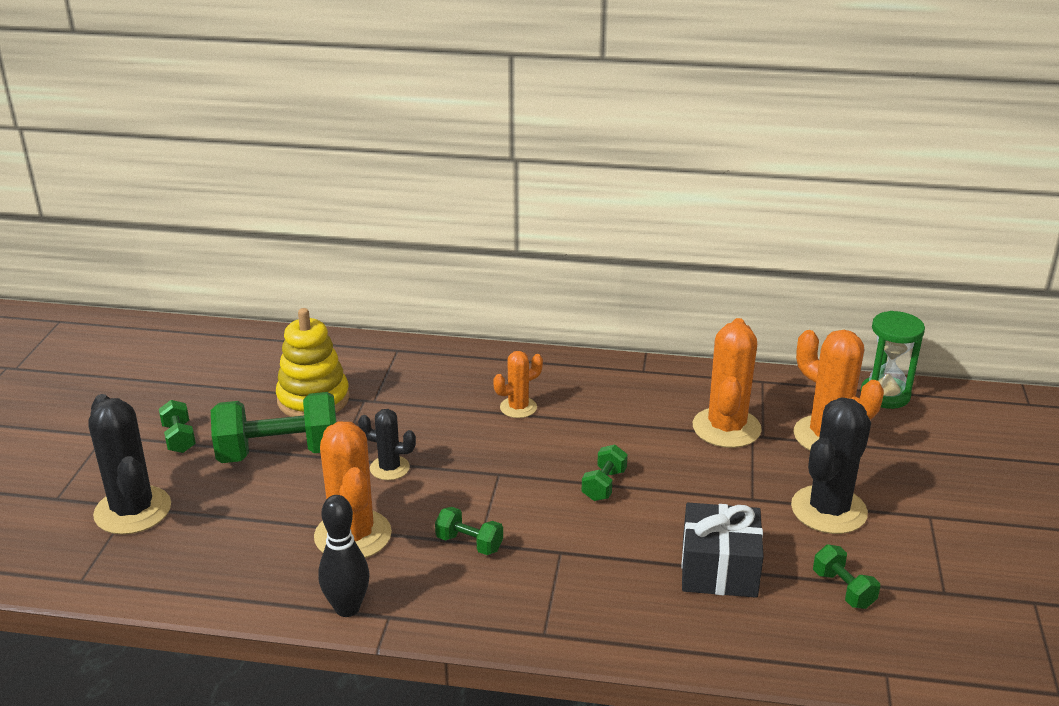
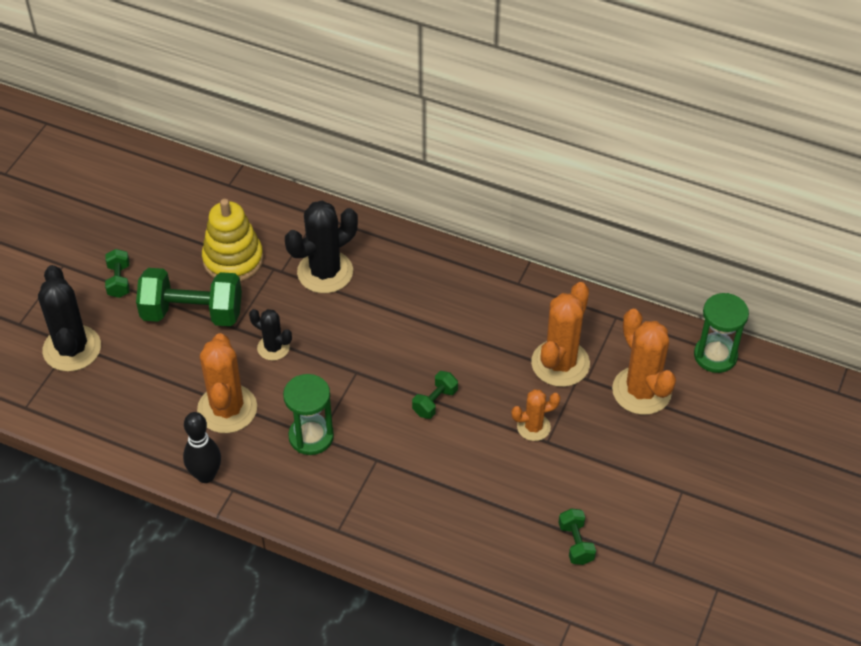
camera: 15 degrees right, 20 degrees up
green dumbbell [435,507,503,555] -> green hourglass [283,374,334,455]
orange cactus [493,351,543,418] -> orange cactus moved to [511,389,561,441]
black gift [681,503,764,598] -> none
black cactus [791,398,871,534] -> black cactus moved to [285,201,358,293]

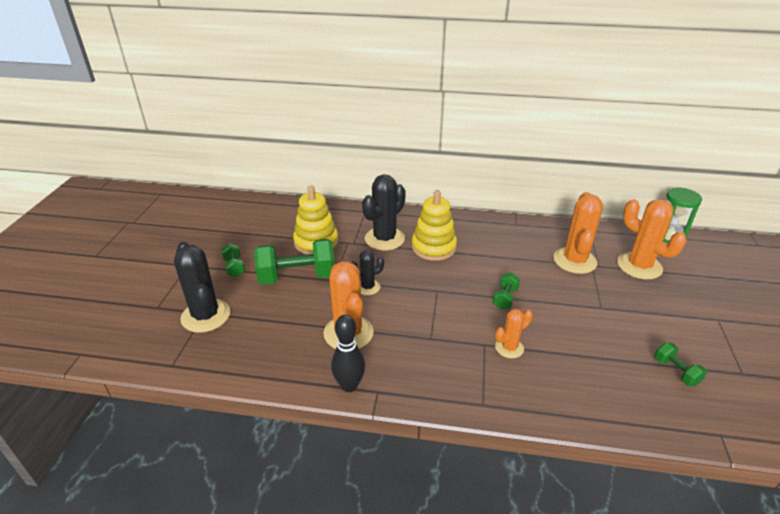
camera: 15 degrees left, 15 degrees down
black cactus [249,309,292,361] -> black cactus turned 45 degrees counterclockwise [352,250,384,295]
green hourglass [283,374,334,455] -> none
orange cactus [511,389,561,441] -> orange cactus moved to [495,309,533,358]
none -> yellow stacking toy [412,190,457,261]

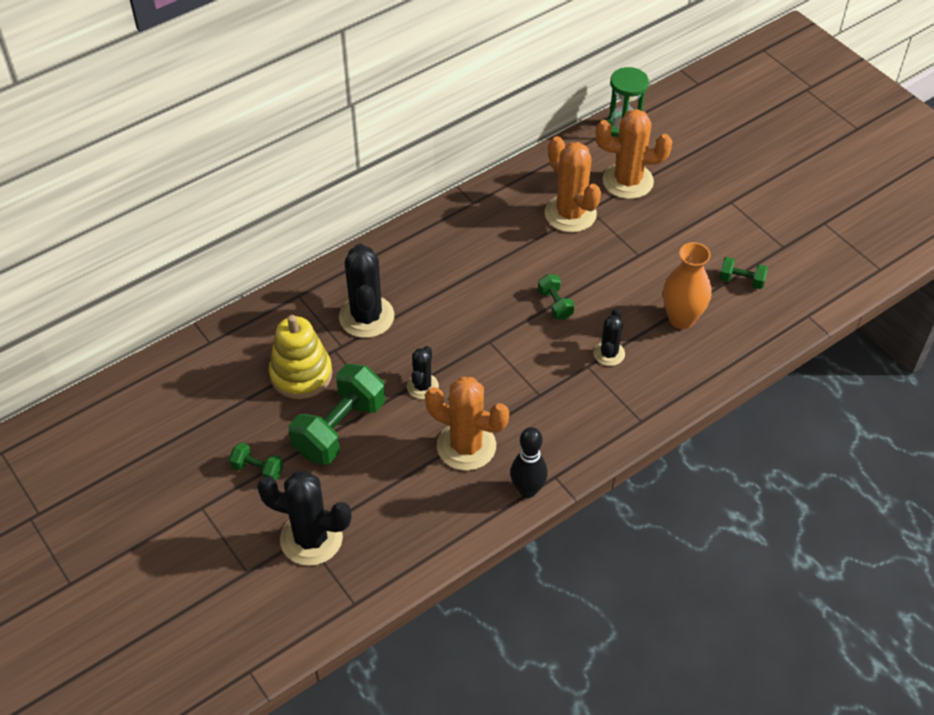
camera: 45 degrees left, 15 degrees up
yellow stacking toy [412,190,457,261] -> none
orange cactus [495,309,533,358] -> black cactus [594,308,625,366]
none -> orange vase [663,242,712,329]

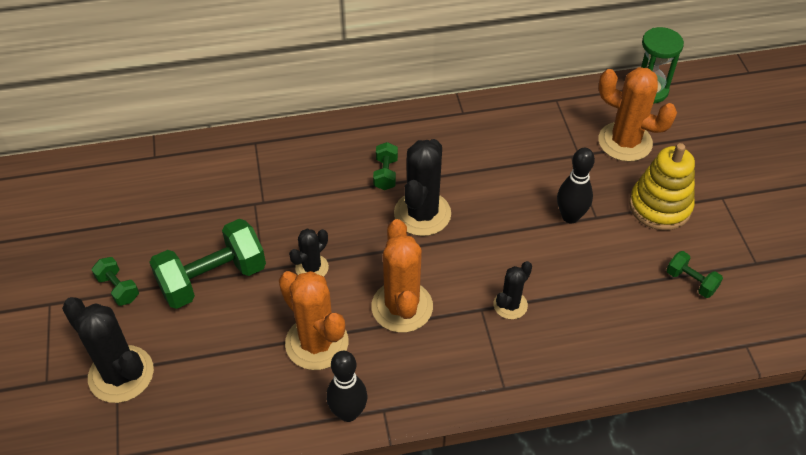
camera: 25 degrees right, 0 degrees up
yellow stacking toy [269,315,332,399] -> yellow stacking toy moved to [629,143,695,230]
black cactus [339,244,394,338] -> black cactus moved to [394,139,451,236]
green dumbbell [538,274,575,320] -> green dumbbell moved to [373,142,398,190]
orange cactus [545,136,601,233] -> orange cactus moved to [371,219,433,333]
orange vase [663,242,712,329] -> none
none -> black bowling pin [557,148,595,223]

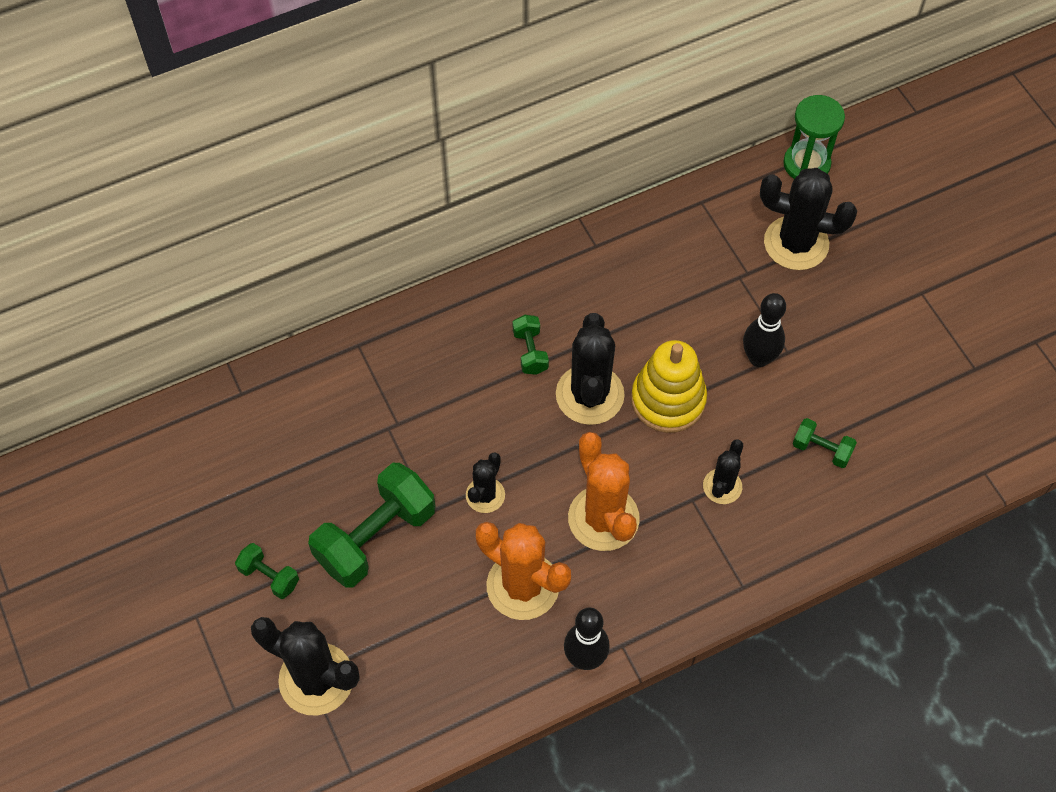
camera: 15 degrees left, 10 degrees up
orange cactus [598,67,677,162] -> black cactus [760,168,857,270]
yellow stacking toy [629,143,695,230] -> yellow stacking toy moved to [631,340,707,433]
green dumbbell [667,251,723,298] -> green dumbbell moved to [793,418,857,468]

